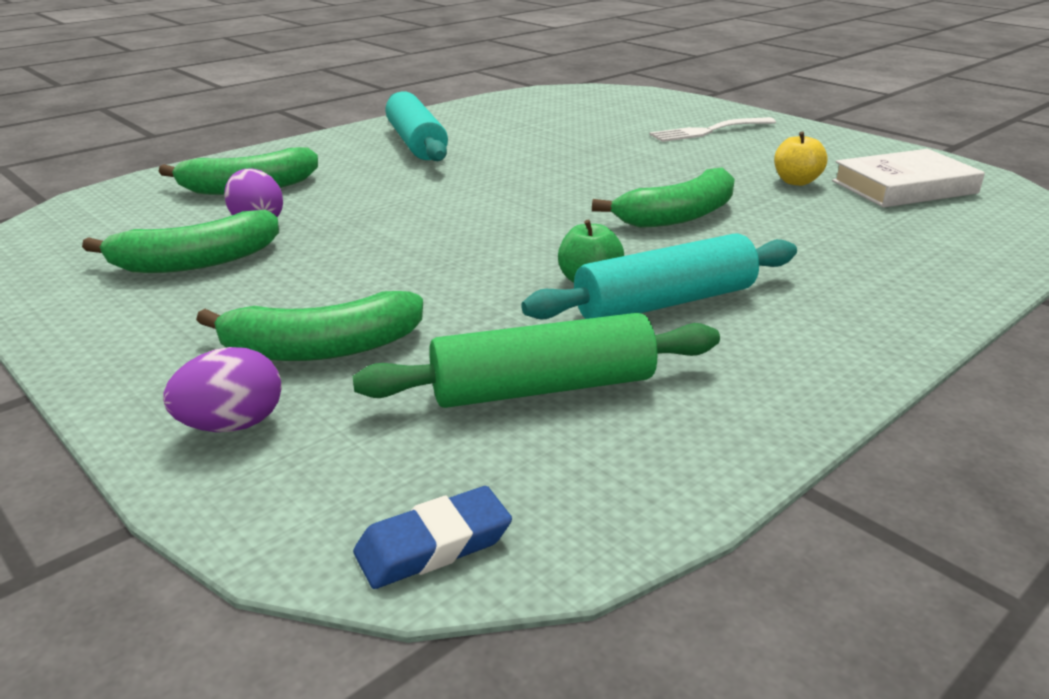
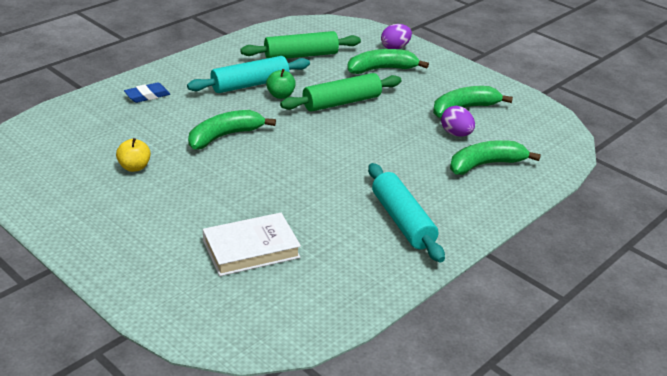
camera: 175 degrees right, 5 degrees up
blue eraser [353,486,512,589] -> blue eraser moved to [124,83,170,103]
white fork [649,117,776,142] -> none
white book [832,149,985,208] -> white book moved to [203,213,301,276]
none -> green rolling pin [280,73,401,112]

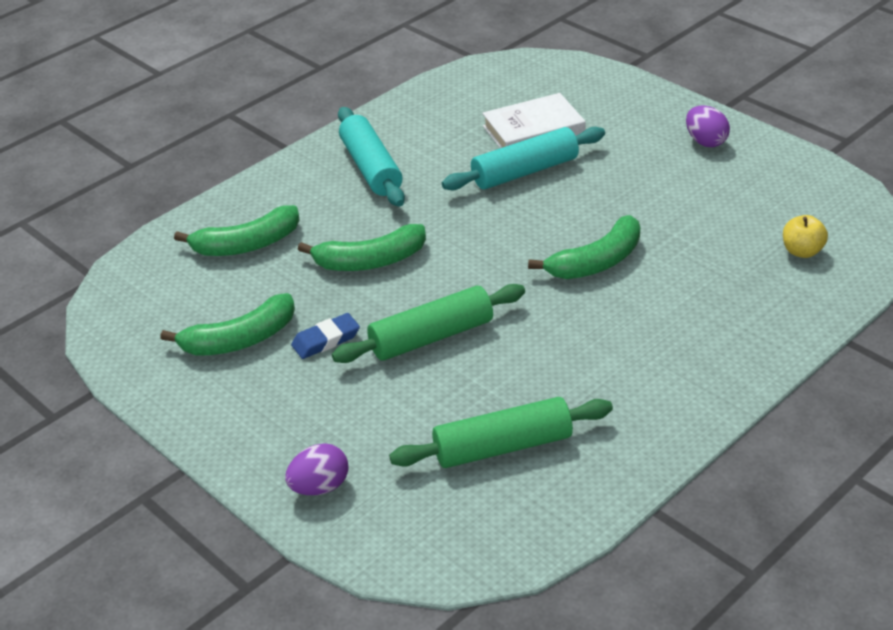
camera: 175 degrees left, 5 degrees up
yellow apple [116,138,151,172] -> yellow apple moved to [783,215,828,258]
blue eraser [124,83,170,103] -> blue eraser moved to [291,313,360,359]
turquoise rolling pin [187,56,310,93] -> turquoise rolling pin moved to [442,127,605,190]
green apple [266,69,296,99] -> none
green banana [347,49,429,74] -> green banana moved to [298,224,426,271]
purple egg [441,106,475,137] -> purple egg moved to [686,106,730,147]

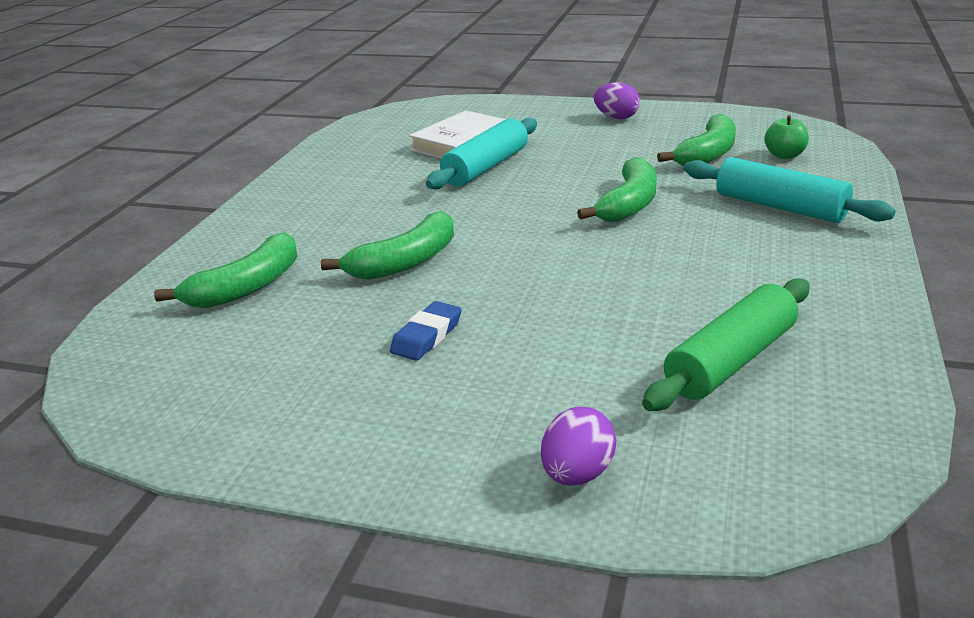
camera: 30 degrees left, 10 degrees down
green banana [160,293,295,356] -> green banana moved to [657,114,736,166]
green rolling pin [332,284,525,363] -> none
turquoise rolling pin [338,107,405,207] -> turquoise rolling pin moved to [684,157,895,223]
yellow apple [783,215,828,258] -> green apple [764,115,809,159]

